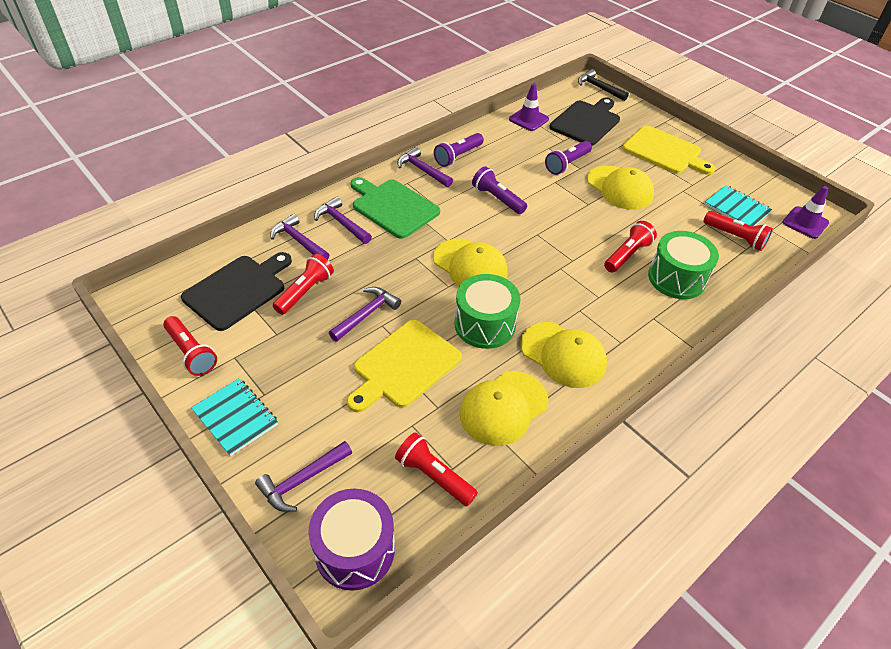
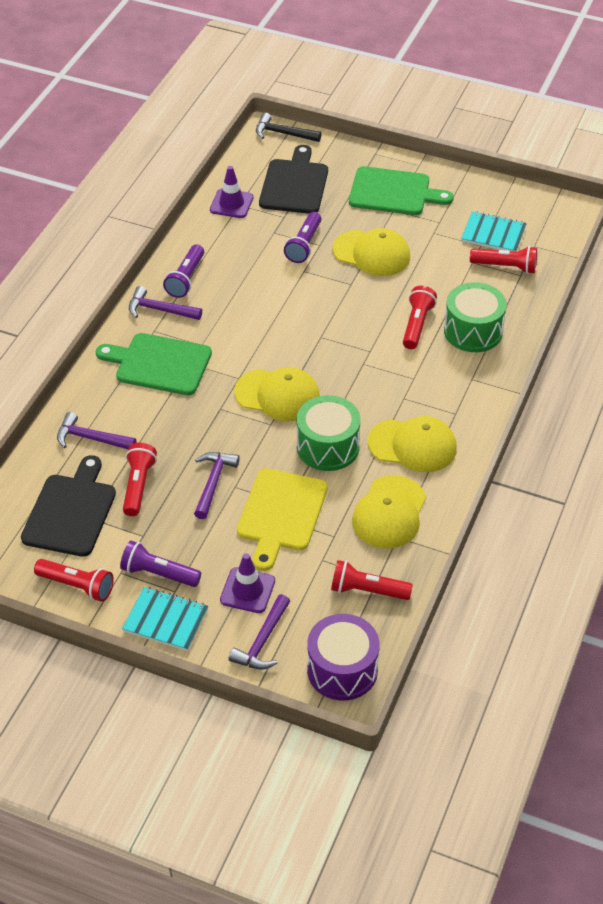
camera: 25 degrees left, 0 degrees up
purple hammer [314,197,372,244] -> none
purple flashlight [472,166,527,214] -> purple flashlight moved to [120,540,201,587]
yellow cutting board [622,126,716,175] -> green cutting board [349,166,454,215]
purple traffic cone [783,186,829,239] -> purple traffic cone moved to [220,553,275,613]

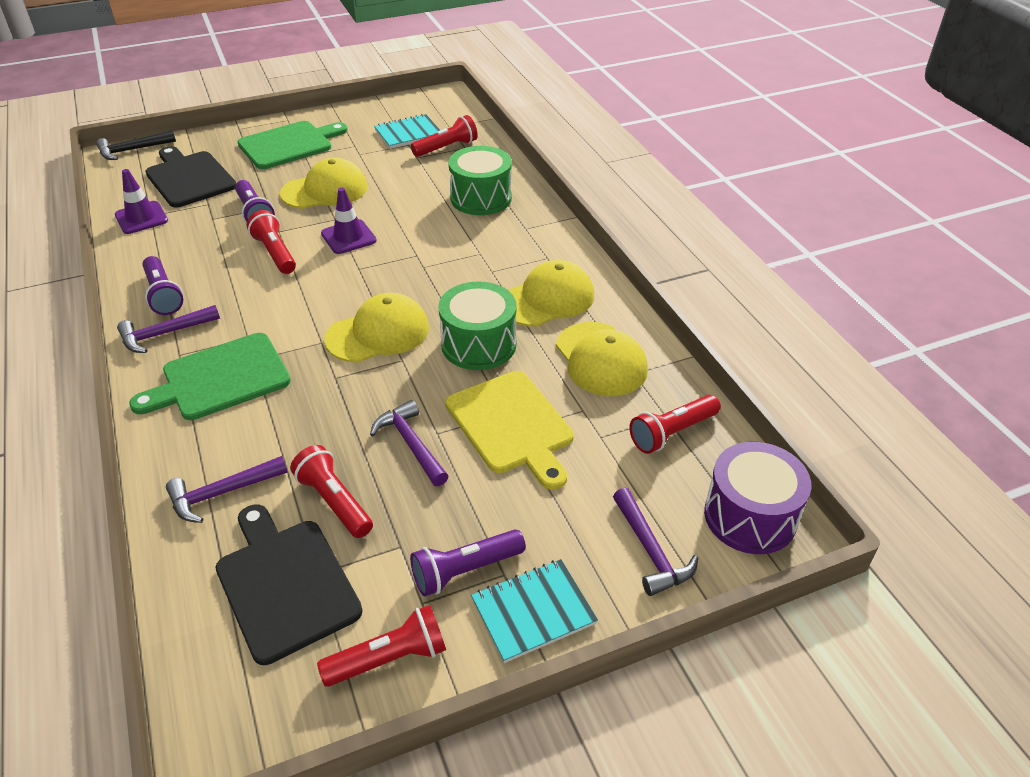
camera: 45 degrees left, 5 degrees down
purple traffic cone [220,553,275,613] -> purple traffic cone moved to [321,188,377,254]
red flashlight [403,286,437,349] -> red flashlight moved to [247,210,296,274]

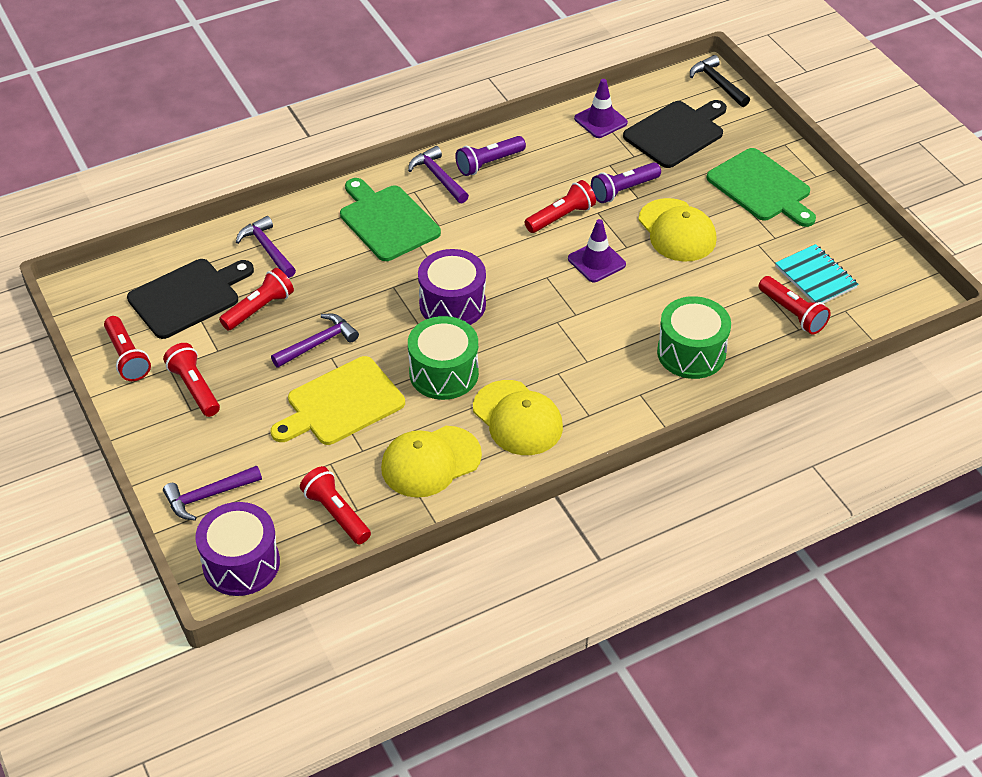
camera: 85 degrees right, 5 degrees up
yellow cap [324,293,429,363] -> purple drum [418,249,486,325]
purple flashlight [410,529,526,597] -> red flashlight [163,343,220,417]
turquoise notebook [471,559,598,663] -> none

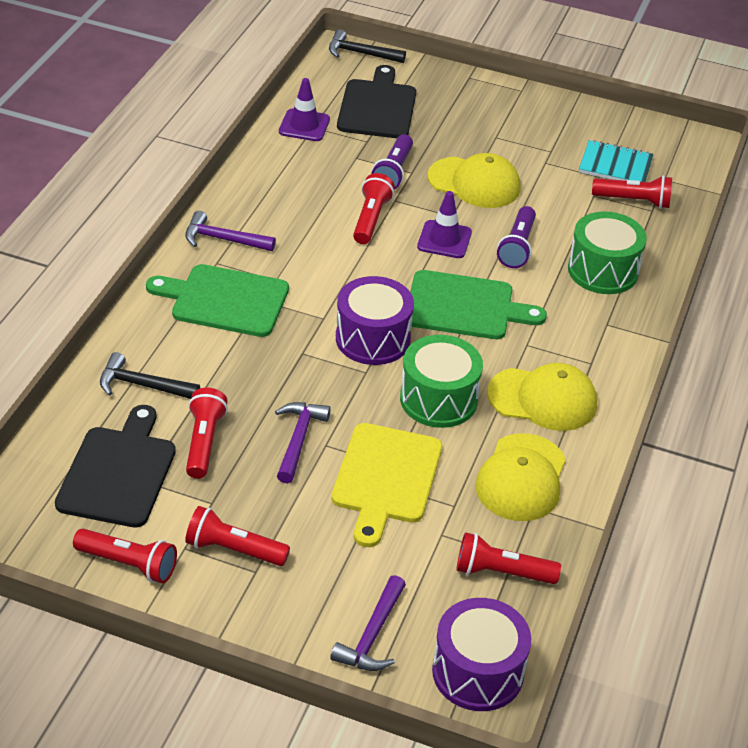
camera: 45 degrees left, 5 degrees down
purple hammer [236,216,296,278] -> black hammer [100,352,200,399]
purple flashlight [455,136,526,176] -> purple flashlight moved to [497,206,536,268]
green cutting board [707,148,816,227] -> green cutting board moved to [410,270,547,339]

